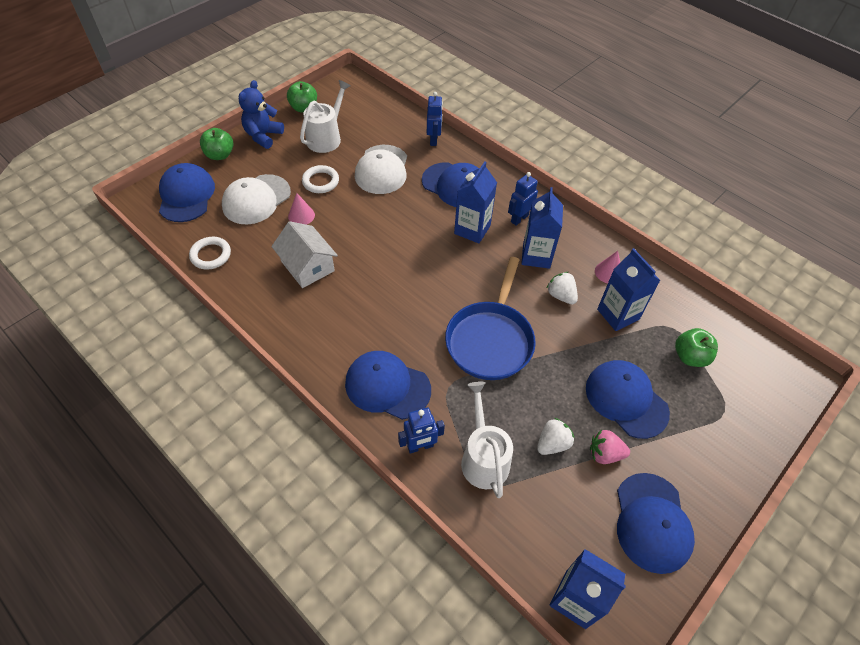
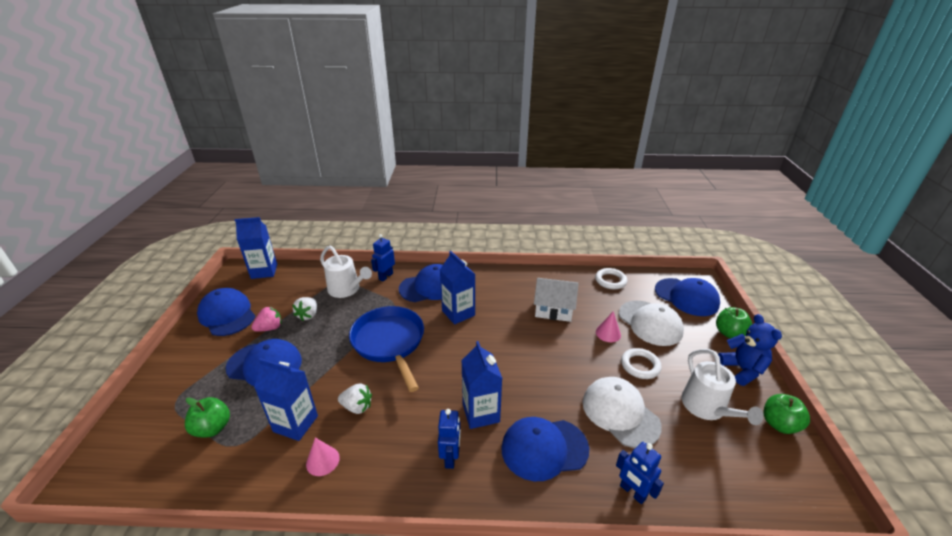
camera: 140 degrees right, 20 degrees down
white cap [222,174,291,225] -> white cap turned 150 degrees clockwise [619,301,684,346]
blue carton [521,187,563,269] -> blue carton moved to [440,251,475,324]

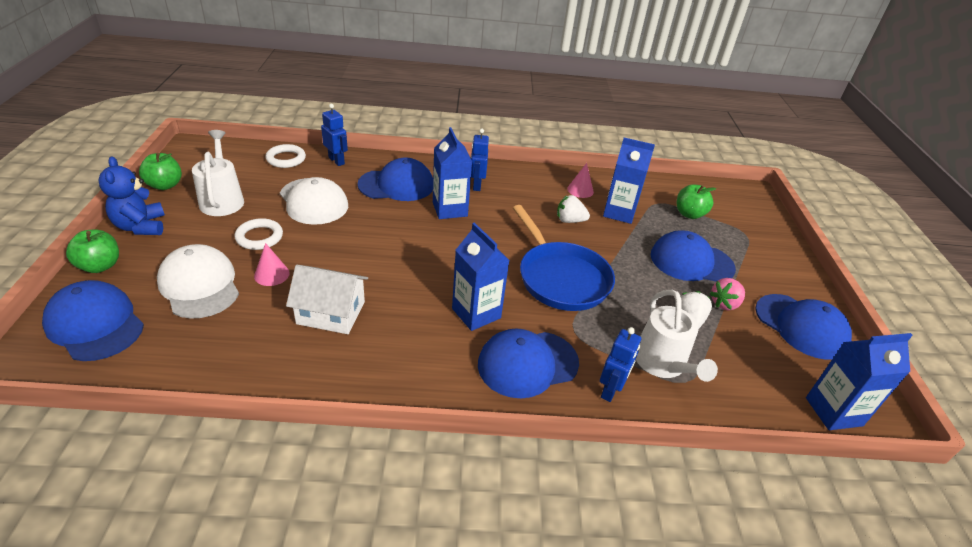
camera: 175 degrees right, 5 degrees up
white watering can [320,246,372,298] -> white watering can turned 135 degrees counterclockwise [636,290,718,382]
white ring [595,268,627,289] -> white ring moved to [266,144,306,168]

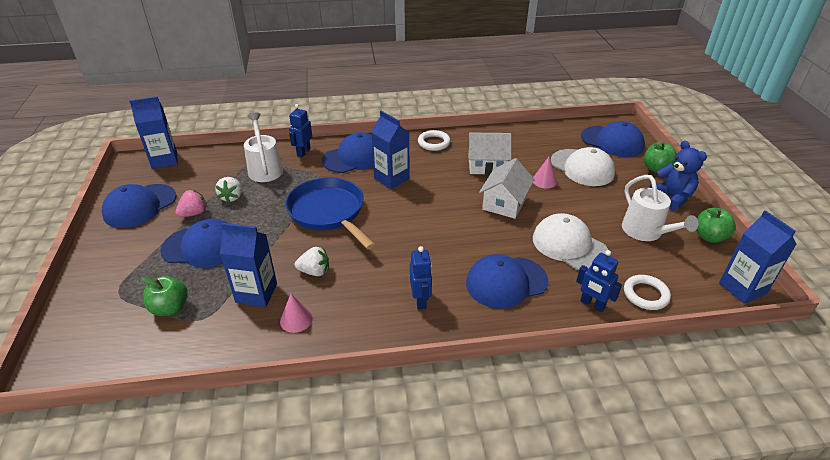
camera: 175 degrees right, 0 degrees up
white ring [234,218,283,250] -> white ring moved to [418,130,451,151]
blue carton [433,127,472,219] -> blue carton moved to [719,210,797,304]
blue cap [755,294,852,359] -> blue cap turned 90 degrees counterclockwise [102,184,176,228]
none -> white house [479,158,535,219]

